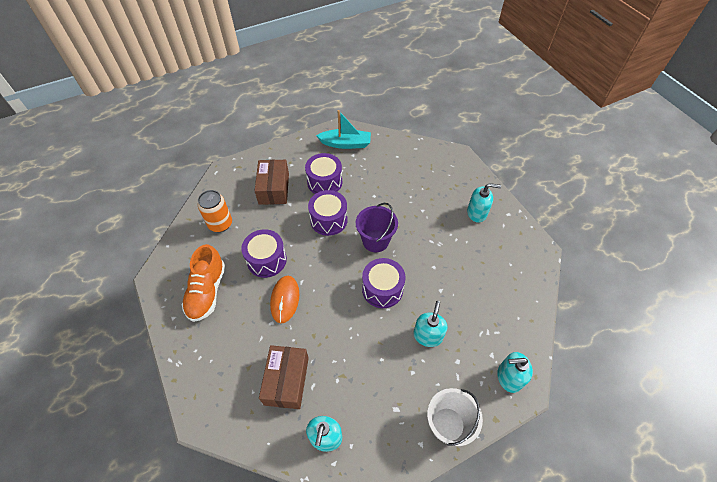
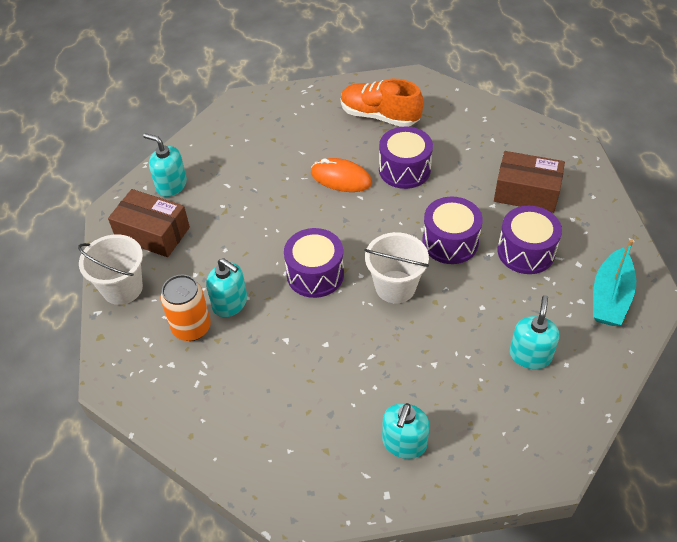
camera: 110 degrees right, 5 degrees down
orange can [198,190,232,232] -> orange can moved to [161,275,211,341]
brown box [259,345,309,409] -> brown box moved to [108,189,190,257]
purple bucket [356,203,398,252] -> white bucket [364,232,429,303]
turquoise soap dispenser [497,352,533,393] -> turquoise soap dispenser moved to [510,295,560,369]

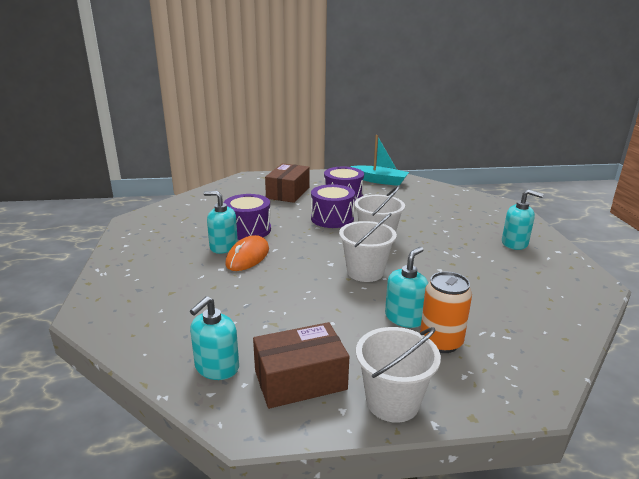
camera: 90 degrees left, 25 degrees down
brown box [108,189,190,257] -> brown box turned 45 degrees clockwise [253,322,349,409]
purple drum [284,228,344,298] -> white bucket [339,213,397,282]
orange shoe [341,79,424,127] -> none
turquoise soap dispenser [510,295,560,369] -> turquoise soap dispenser moved to [203,191,238,254]

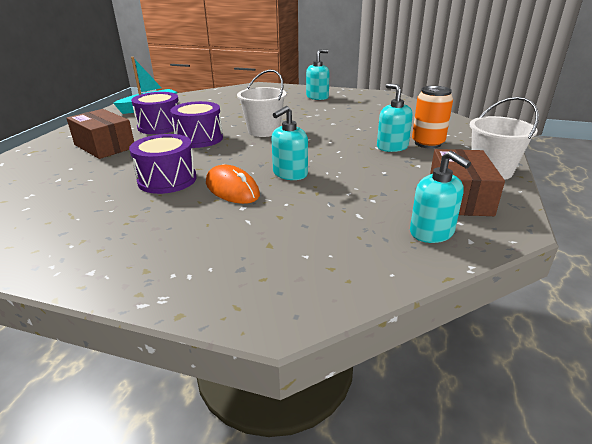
camera: 65 degrees left, 5 degrees up
turquoise soap dispenser [203,191,238,254] -> turquoise soap dispenser moved to [271,106,308,180]
white bucket [339,213,397,282] -> none

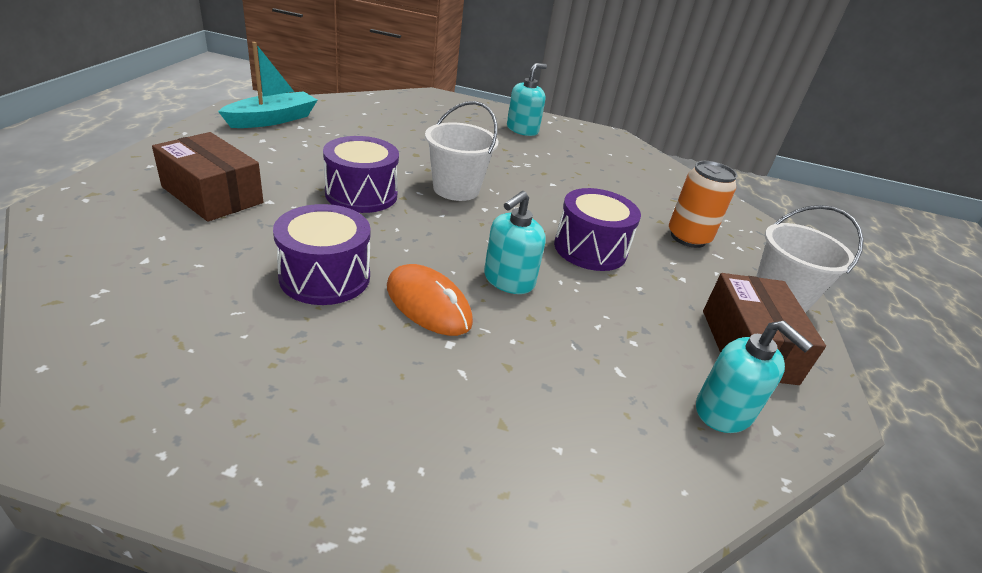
camera: 10 degrees left, 5 degrees up
purple drum [131,92,179,134] -> purple drum moved to [554,188,641,271]
turquoise soap dispenser [377,83,413,152] -> none

